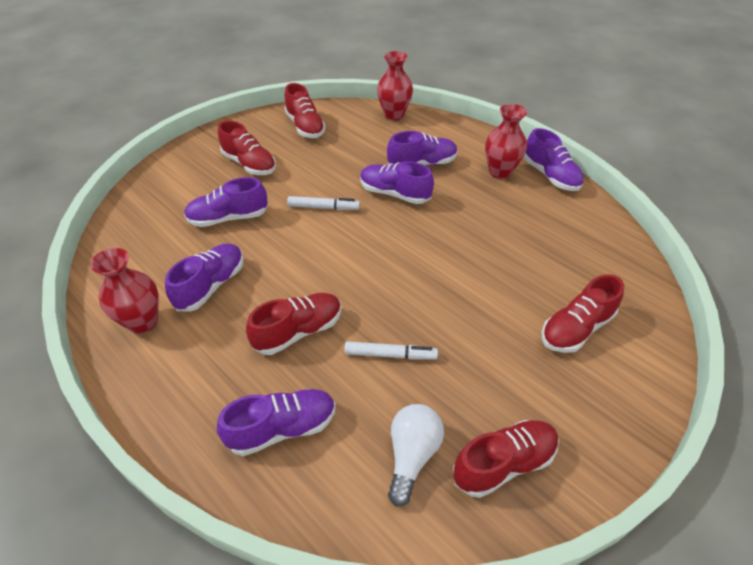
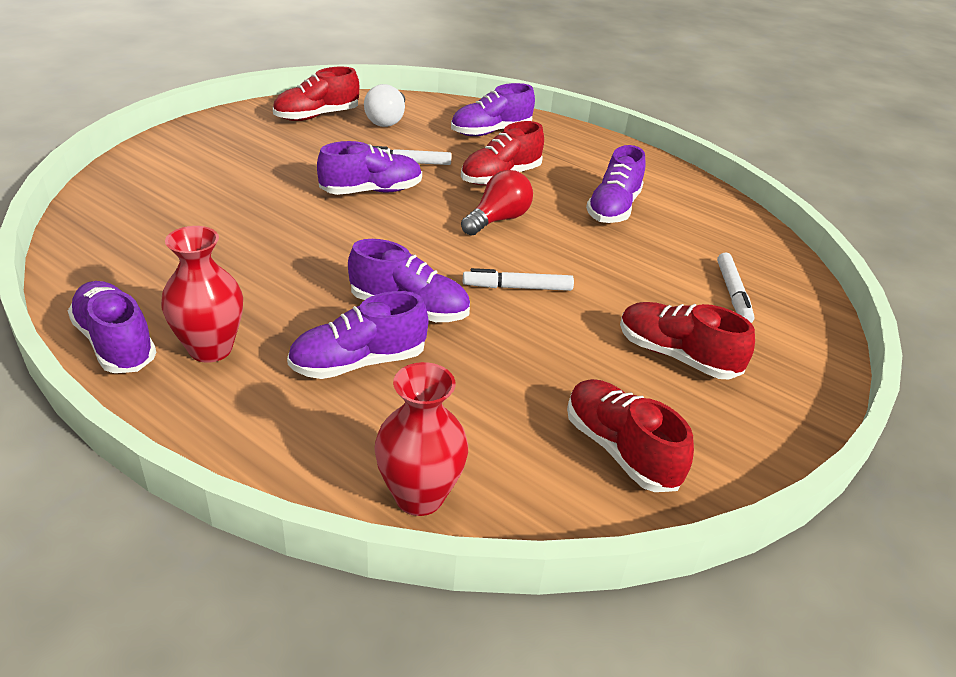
camera: 170 degrees right, 10 degrees down
red vase [90,248,159,334] -> none
purple shoe [184,177,268,227] -> purple shoe moved to [317,141,422,195]
red shoe [542,274,624,353] -> none
none -> red light bulb [461,170,533,236]
none -> white marker [717,253,754,323]

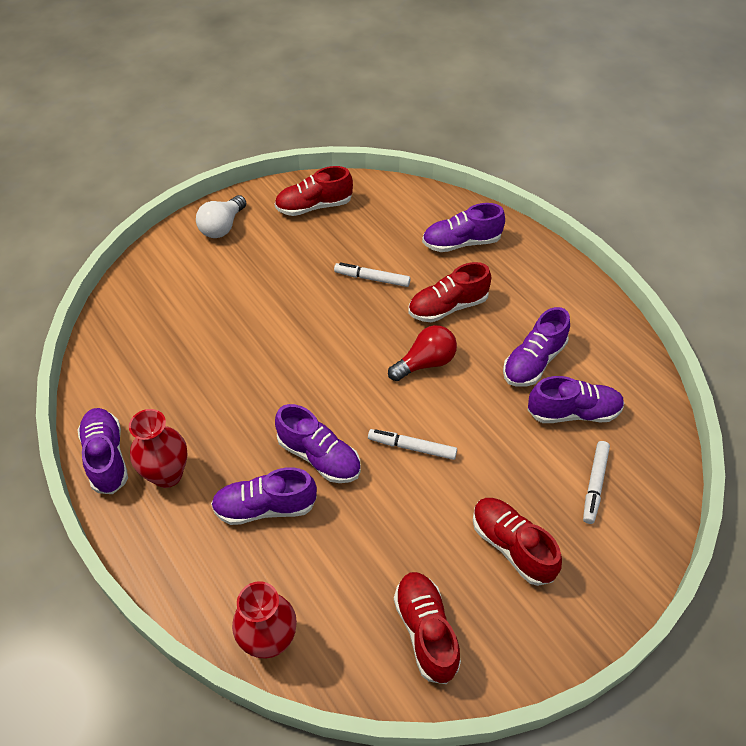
camera: 20 degrees right, 15 degrees up
purple shoe [317,141,422,195] -> purple shoe moved to [528,376,624,423]
white light bulb [364,84,405,127] -> white light bulb moved to [196,195,247,238]

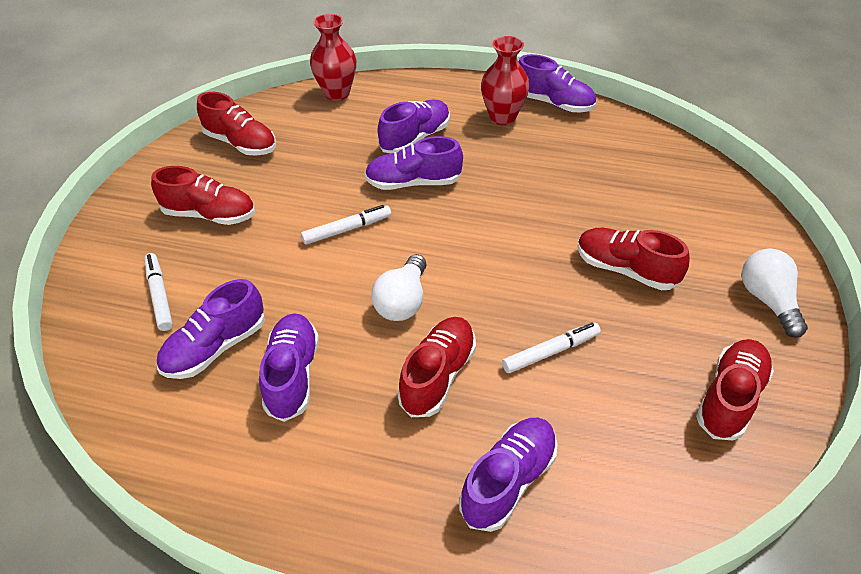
camera: 140 degrees right, 5 degrees down
red light bulb [388,325,457,381] -> white light bulb [371,254,427,321]
none -> red shoe [577,228,690,290]

